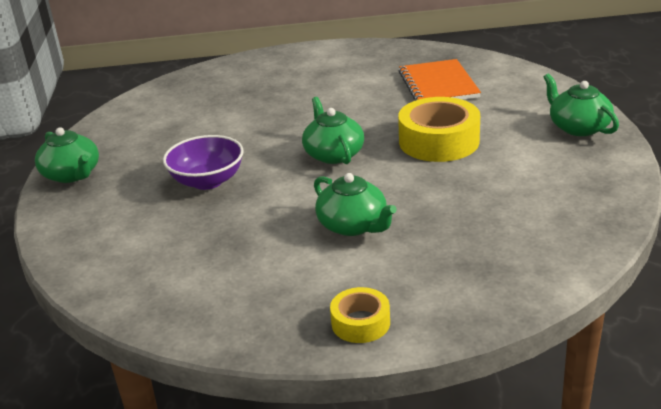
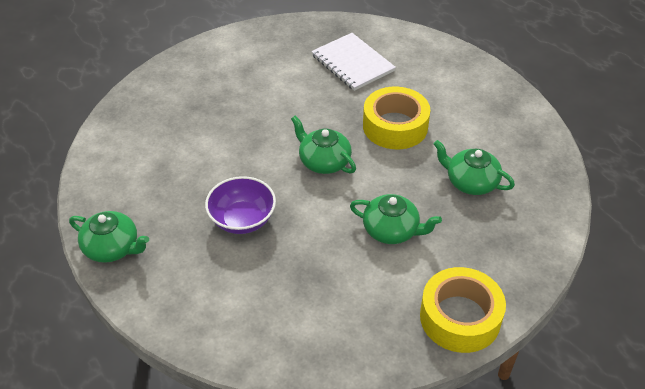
camera: 30 degrees left, 15 degrees up
yellow tape [330,287,390,343] -> yellow tape [420,267,506,353], size x1.84
orange notebook [399,59,481,101] -> white notebook [311,33,396,91]
green teapot [543,73,619,136] -> green teapot moved to [433,140,515,195]

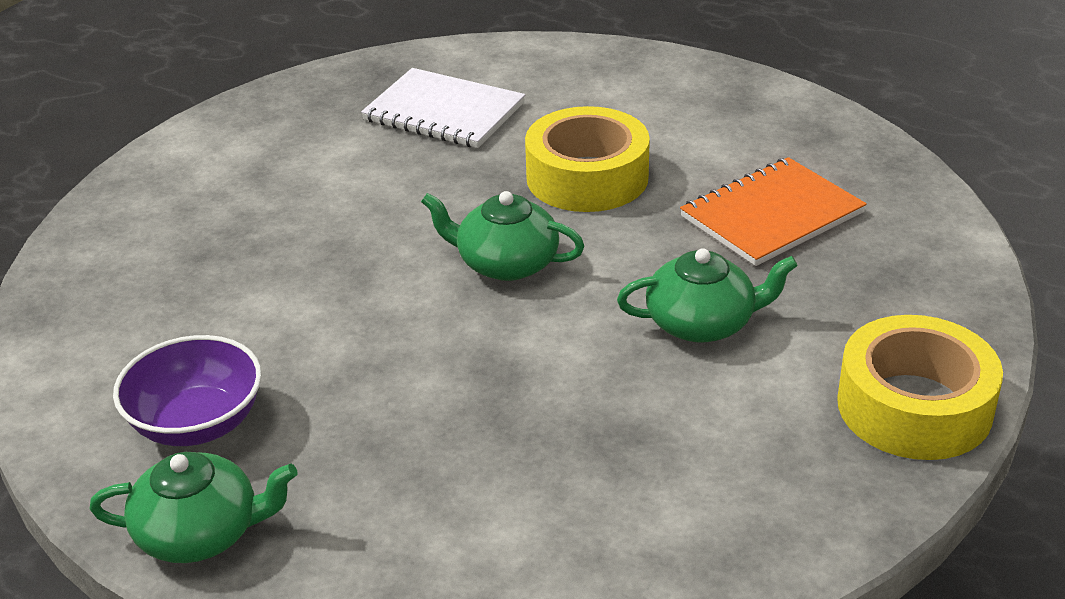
camera: 25 degrees left, 10 degrees down
purple bowl [205,176,276,234] -> purple bowl moved to [113,335,262,446]
green teapot [433,140,515,195] -> orange notebook [680,157,867,266]

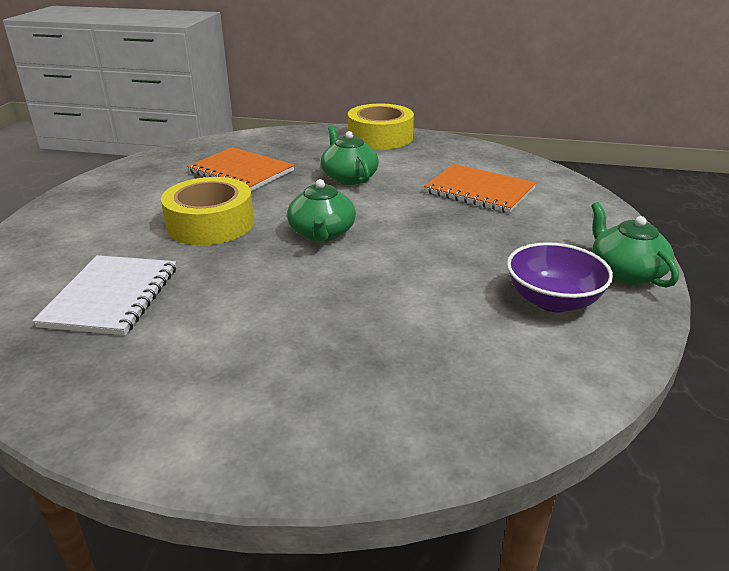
camera: 110 degrees left, 5 degrees down
none -> orange notebook [424,164,536,213]

